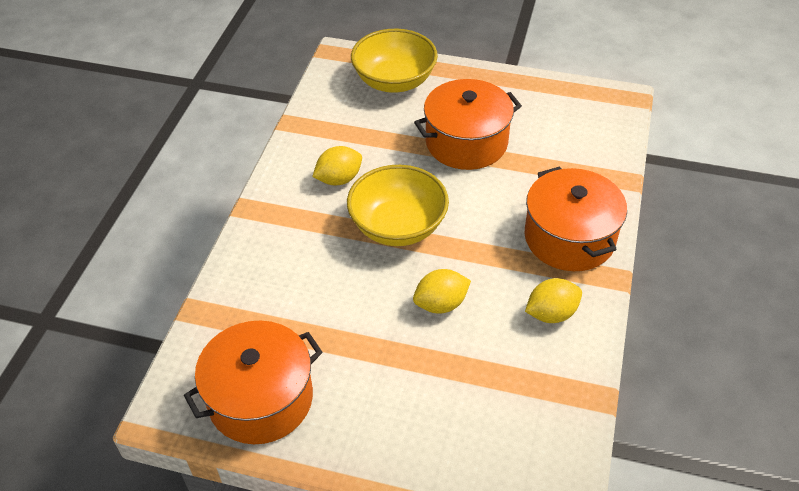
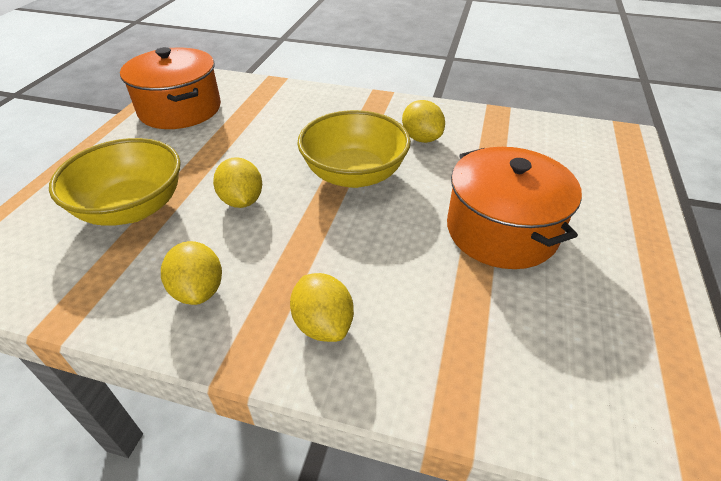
camera: 90 degrees right, 5 degrees down
yellow bowl [351,29,438,93] -> yellow bowl moved to [49,138,181,226]
orange pot [524,167,627,271] -> yellow lemon [290,273,354,342]

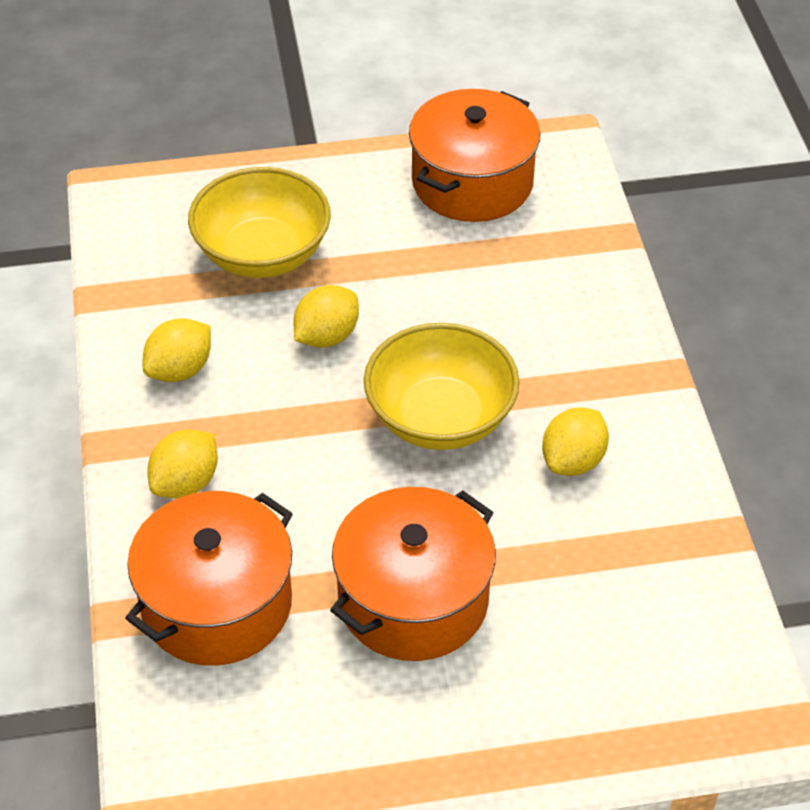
camera: 65 degrees right, 5 degrees up
none -> orange pot [125,491,293,666]

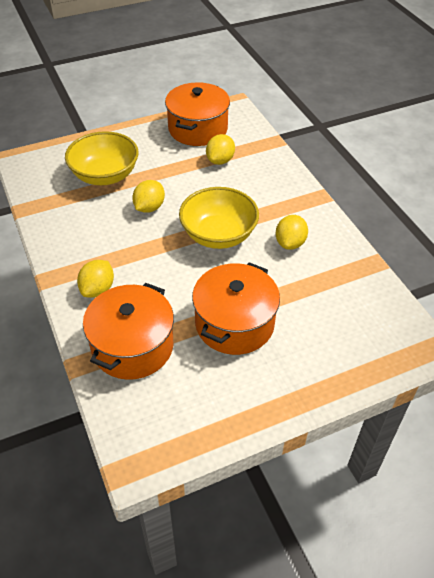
camera: 15 degrees left, 0 degrees up
yellow lemon [143,318,211,382] -> yellow lemon moved to [206,134,235,165]

